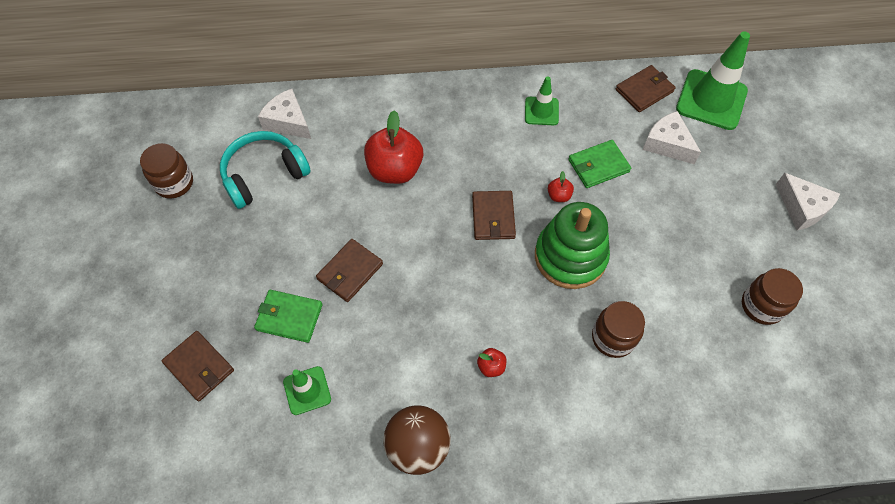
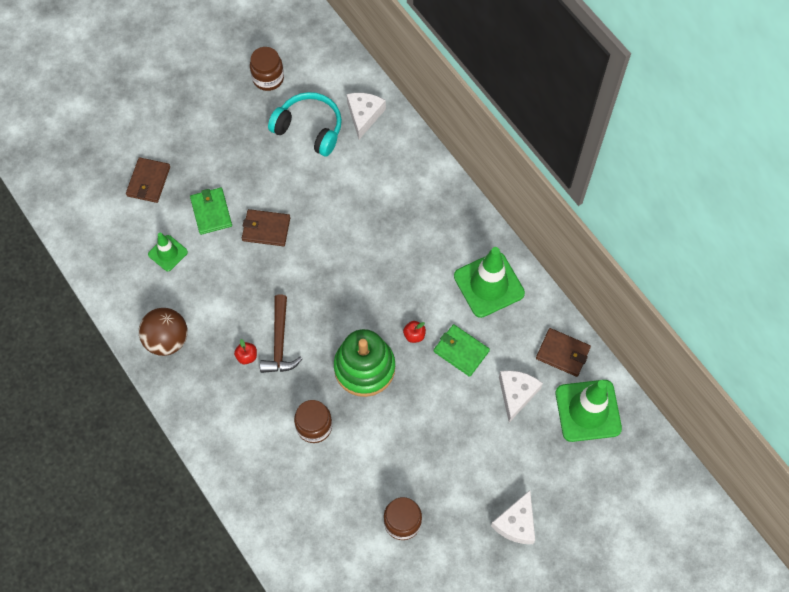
camera: 60 degrees right, 5 degrees up
red apple [364,110,423,184] -> none
brown wallet [472,191,516,240] -> none
green traffic cone [525,76,559,125] -> green traffic cone [454,247,525,318], size x1.84
none -> brown hammer [260,295,302,373]

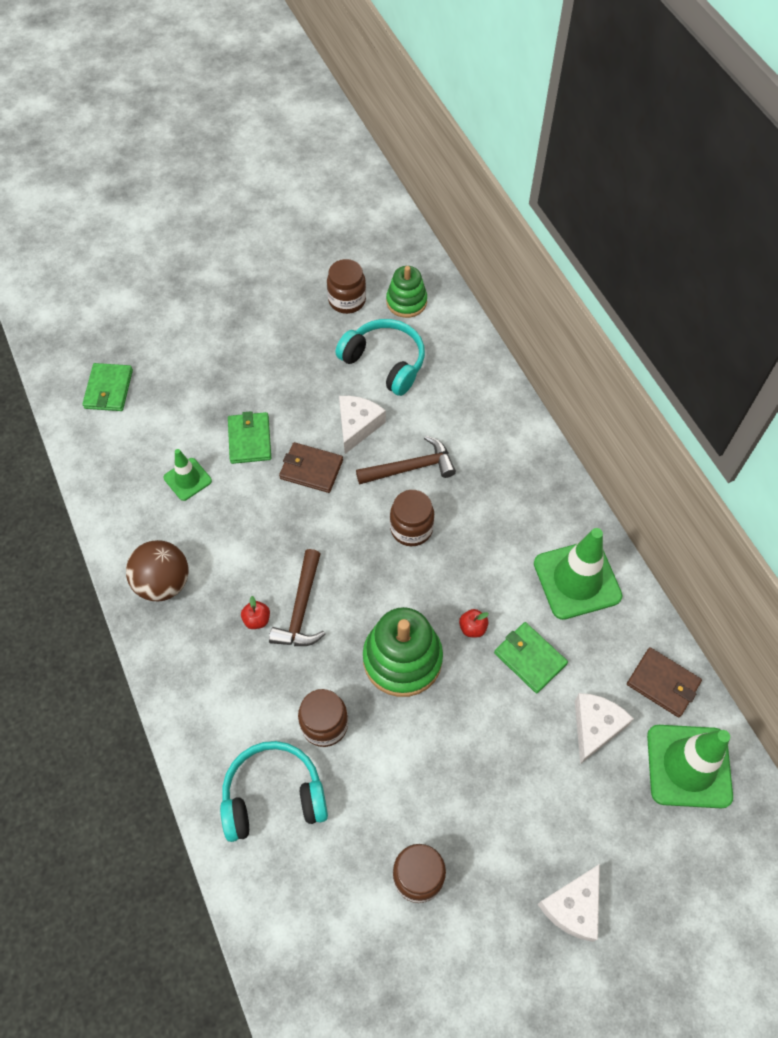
camera: 10 degrees right, 5 degrees down
brown wallet [126,157,170,203] -> none
white cheese [347,93,386,139] -> white cheese moved to [339,396,386,454]
none -> green wallet [82,363,133,411]
none -> turquoise headphones [220,741,328,842]
none -> brown hammer [356,436,456,485]
none -> green stacking toy [386,266,427,318]
none -> brown jar [390,490,434,546]

